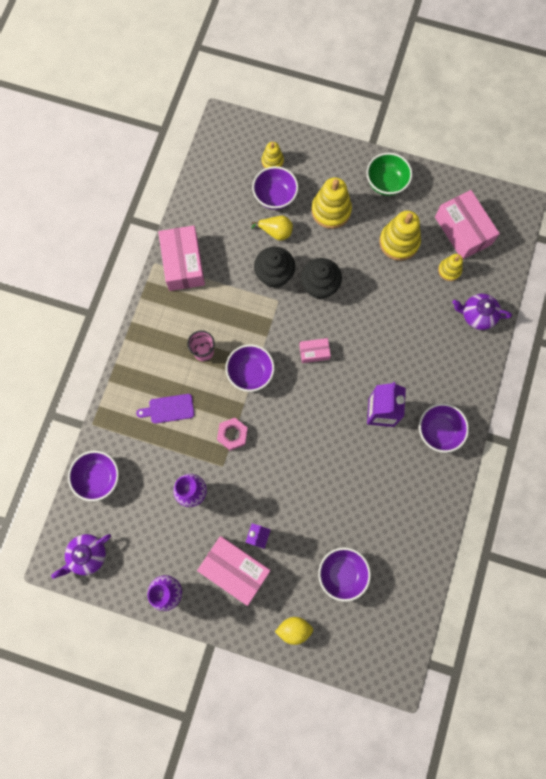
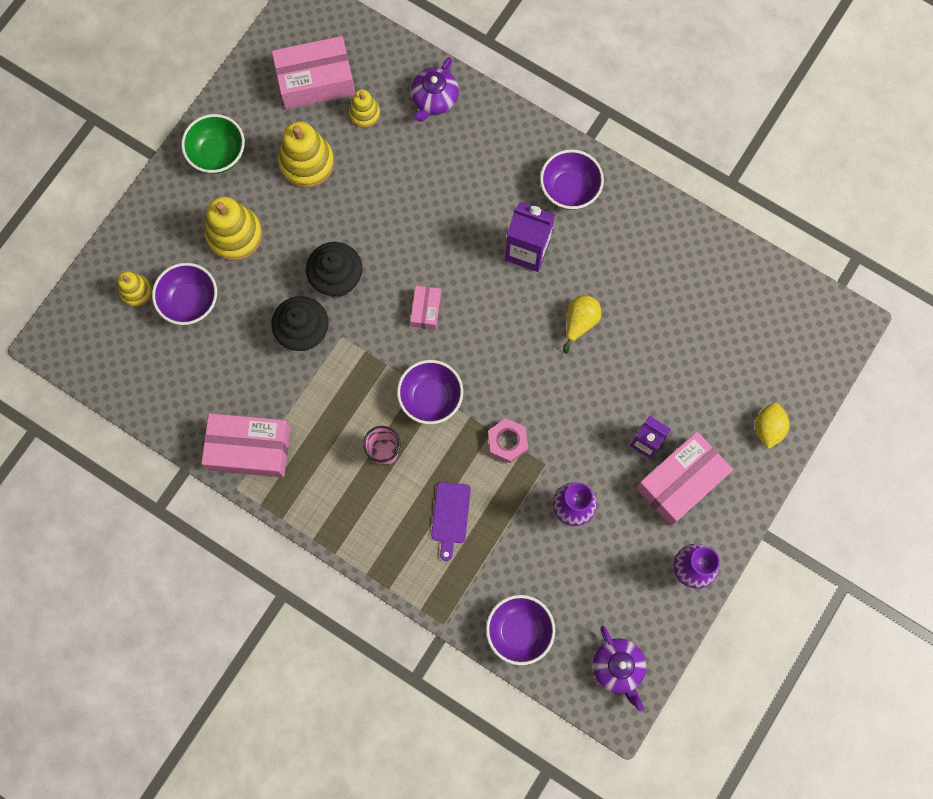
camera: 75 degrees left, 0 degrees up
yellow pear [252,216,293,241] -> yellow pear moved to [563,295,601,354]
purple bowl [318,547,371,602] -> none

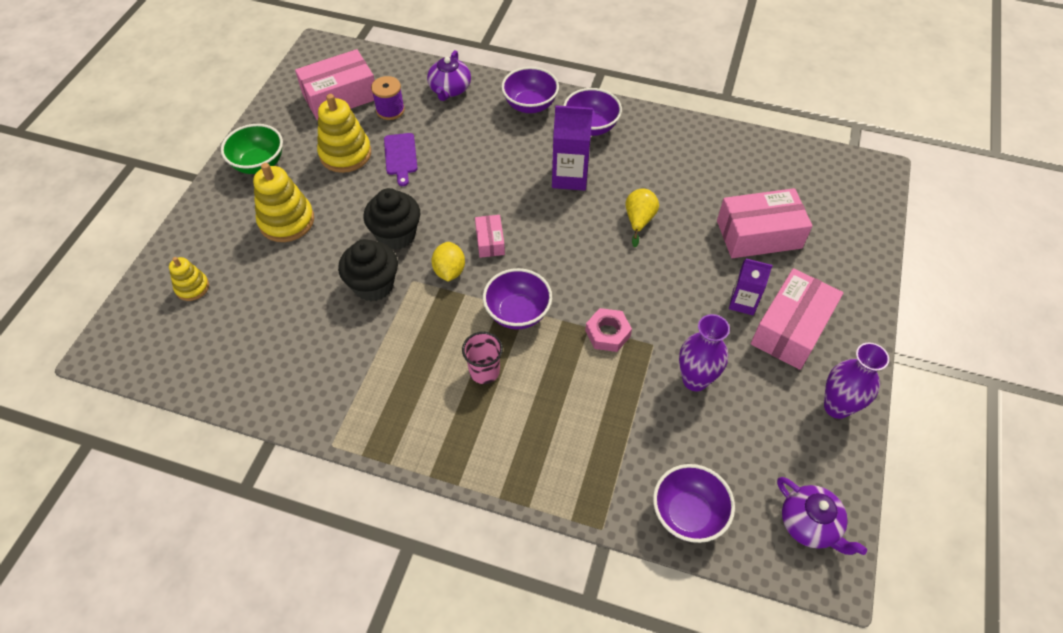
camera: 15 degrees left, 20 degrees down
purple bowl [152,263,217,325] -> purple bowl moved to [501,67,559,113]
pink box [201,413,291,477] -> pink box moved to [717,188,813,258]
yellow stacking toy [349,90,380,128] -> purple spool [371,76,405,120]
purple cutting board [431,482,471,561] -> purple cutting board moved to [384,133,418,186]
yellow lemon [755,403,789,449] -> yellow lemon moved to [431,242,465,282]

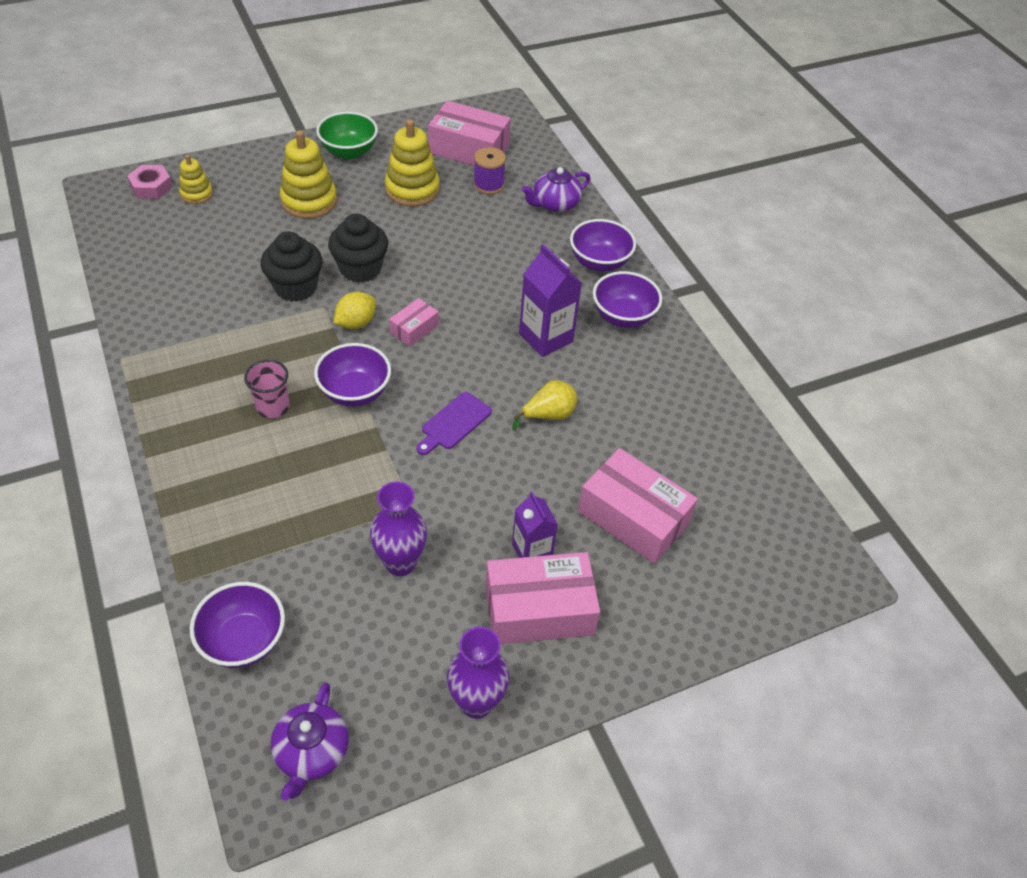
camera: 45 degrees right, 5 degrees down
purple cutting board [384,133,418,186] -> purple cutting board moved to [416,392,492,455]
pink nut [585,308,632,352] -> pink nut moved to [127,165,173,199]

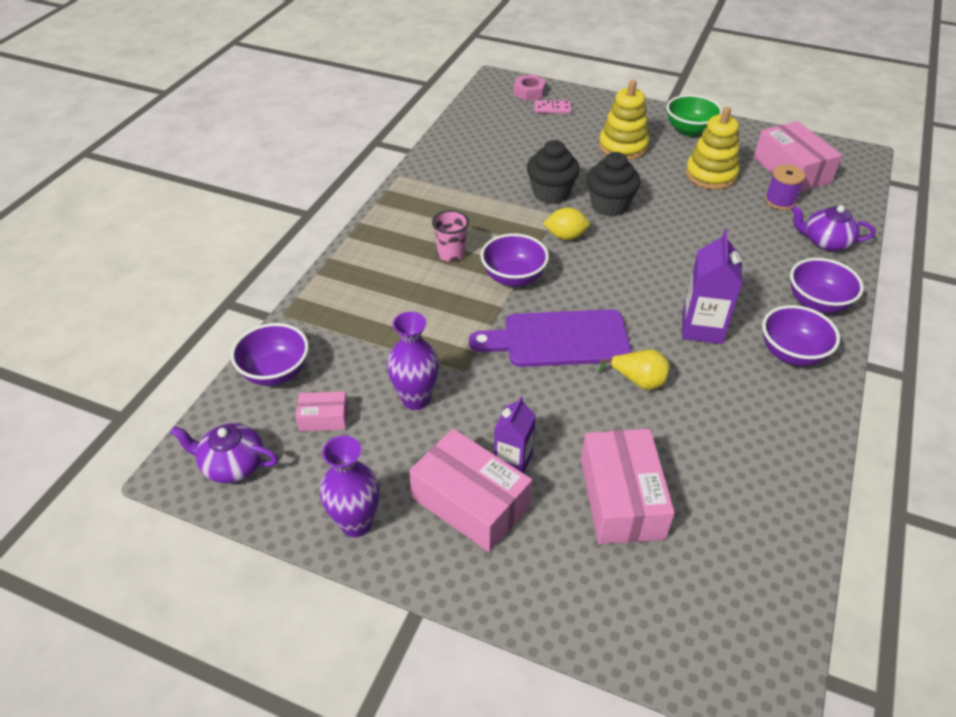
camera: 50 degrees right, 5 degrees down
yellow stacking toy [179,154,213,204] -> pink domino [534,100,571,113]
purple teapot [271,683,349,801] -> purple teapot turned 45 degrees clockwise [170,423,278,483]
pink box [389,298,439,347] -> pink box moved to [296,392,348,431]
purple cutting board [416,392,492,455] -> purple cutting board [469,309,631,367], size x1.86

